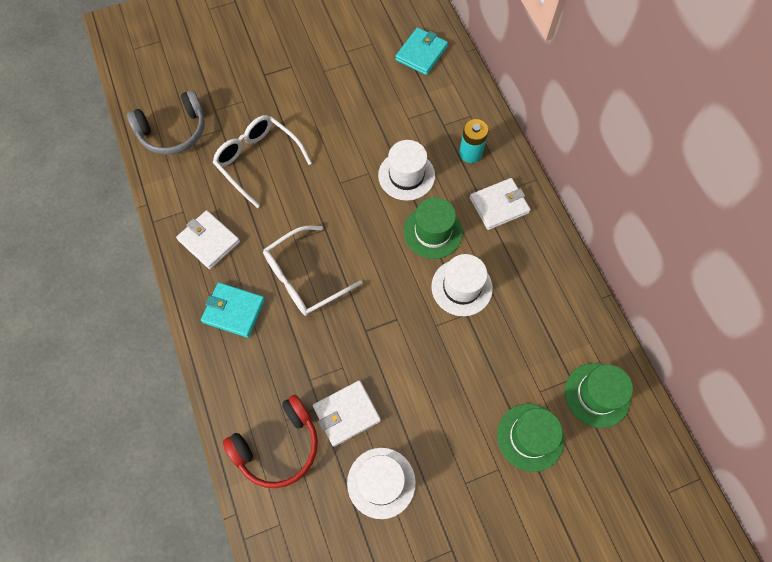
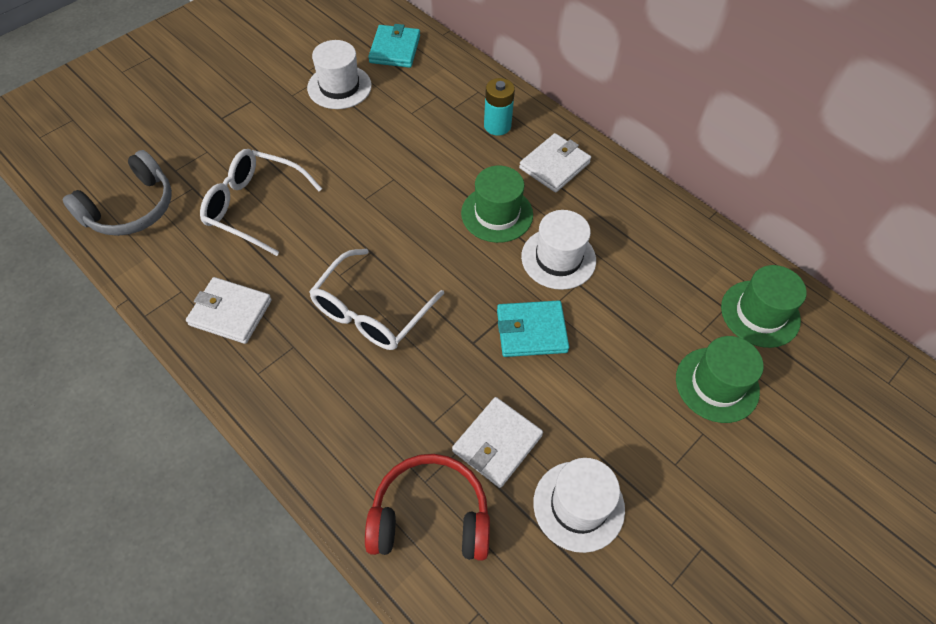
camera: 25 degrees left, 10 degrees down
turquoise wallet [201,282,265,338] -> turquoise wallet moved to [497,300,569,357]
red headphones [223,395,318,488] -> red headphones turned 120 degrees counterclockwise [365,454,490,561]
white hat [378,140,435,201] -> white hat moved to [307,40,372,109]

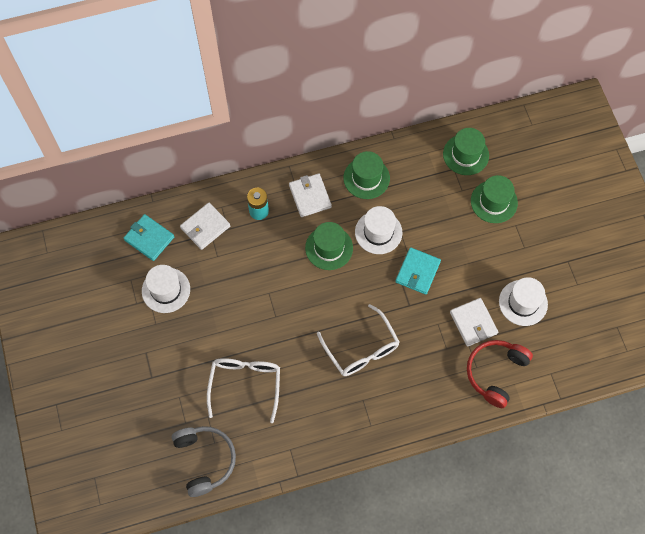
camera: 60 degrees left, 10 degrees up
white wallet [186,277,272,344] -> white wallet moved to [180,203,230,250]
white glasses [200,149,322,256] -> white glasses turned 135 degrees clockwise [207,358,280,423]
none -> green hat [343,151,390,199]

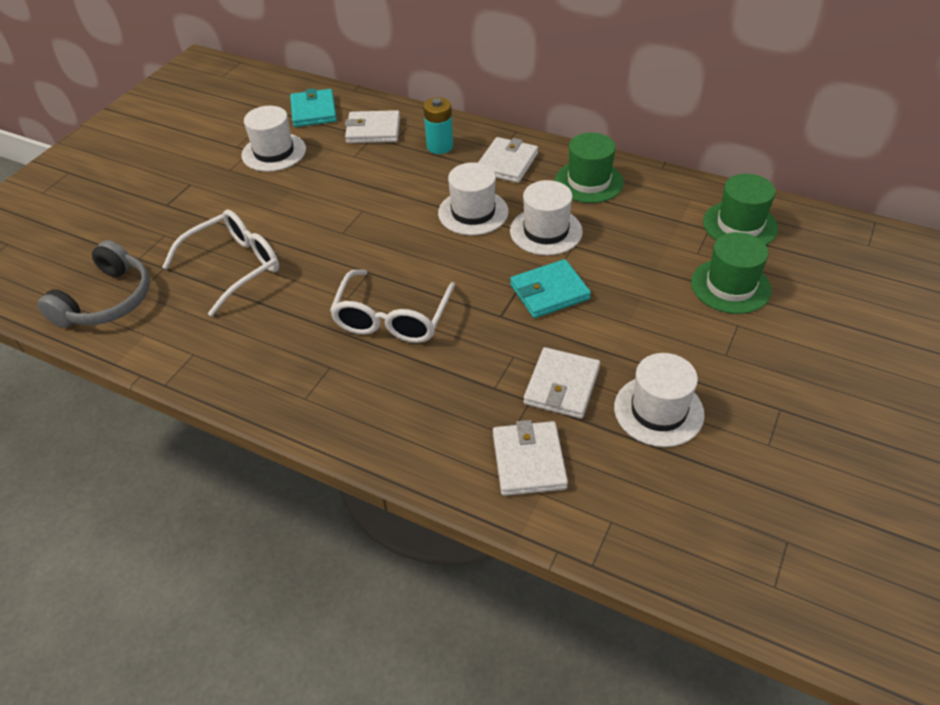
camera: 45 degrees right, 20 degrees down
green hat [305,222,353,270] -> white hat [438,162,509,235]
red headphones [467,340,533,408] -> white wallet [493,420,568,496]

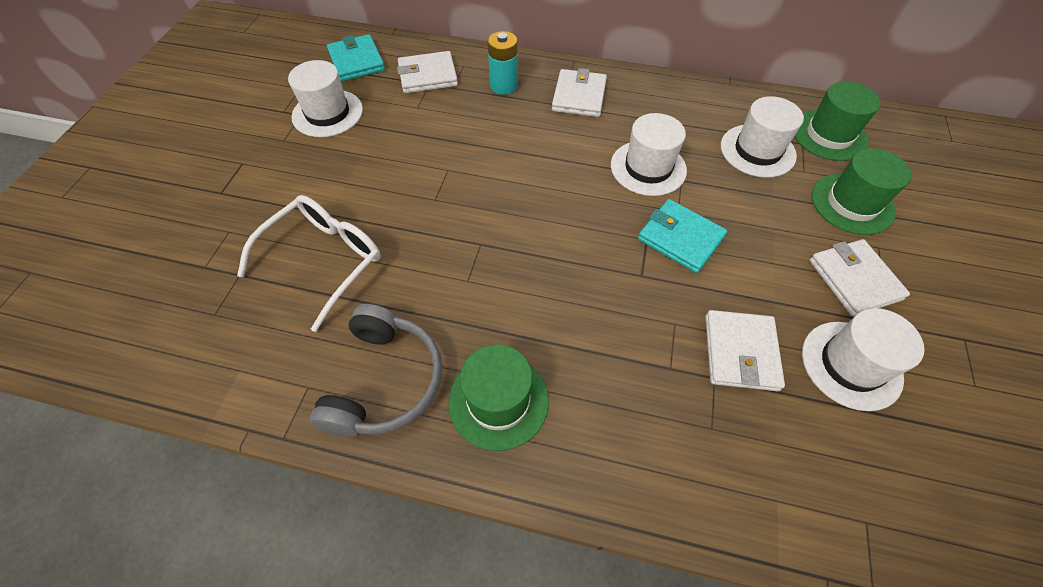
camera: 15 degrees left, 10 degrees up
grey headphones [37,240,150,328] -> grey headphones moved to [310,304,442,437]
white glasses [330,270,455,343] -> none
white hat [438,162,509,235] -> white hat moved to [721,96,804,178]
white wallet [493,420,568,496] -> white wallet moved to [809,239,910,316]
turquoise wallet [510,259,591,318] -> turquoise wallet turned 75 degrees clockwise [638,199,727,273]
green hat [555,133,624,203] -> green hat moved to [449,344,549,451]

